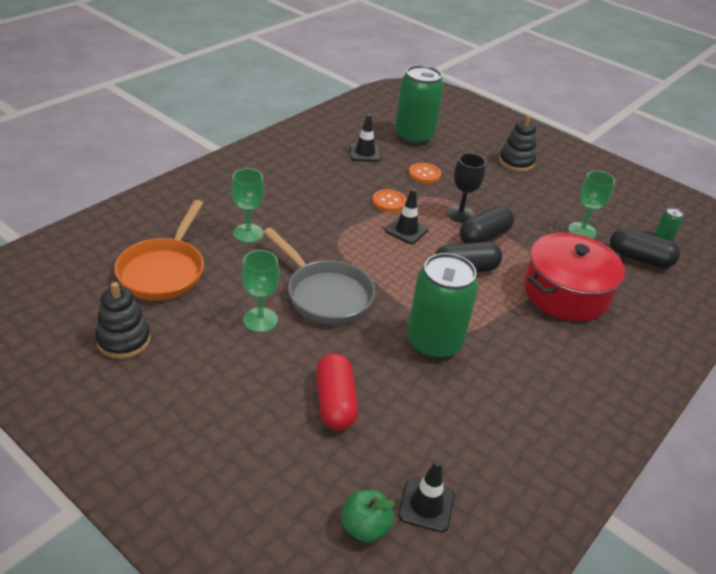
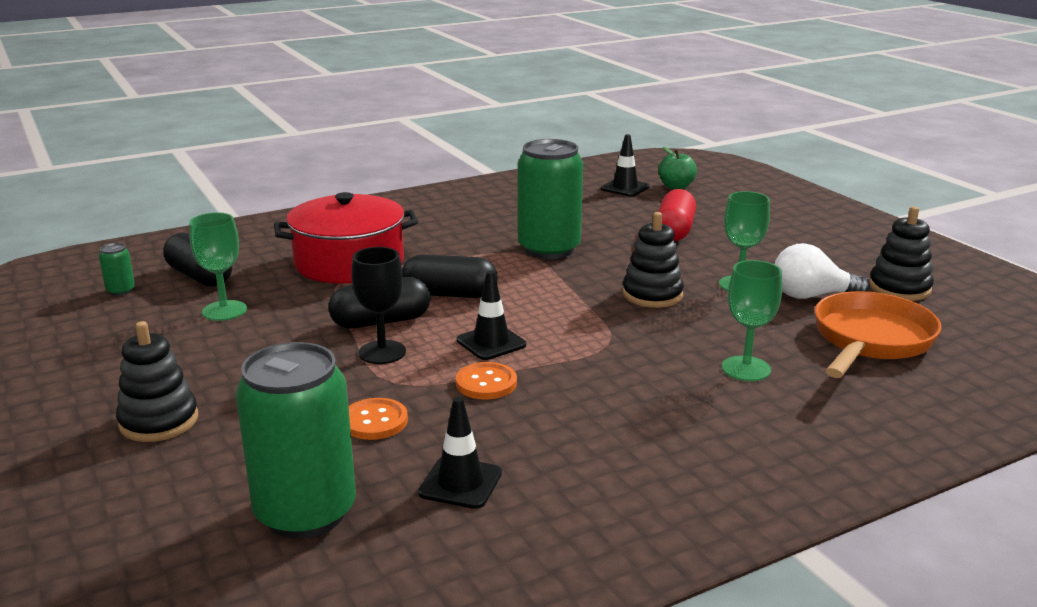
camera: 155 degrees left, 15 degrees down
grey pan [263,228,375,325] -> black stacking toy [623,212,684,308]
none -> white light bulb [774,243,870,299]

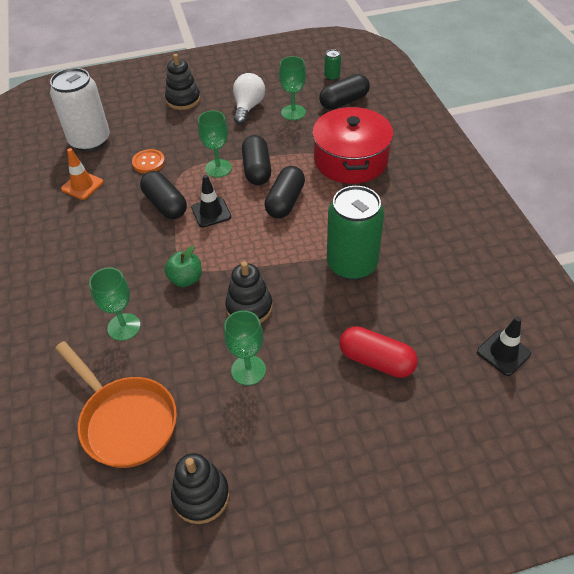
camera: 105 degrees right, 25 degrees up
green can [235,342,356,539] -> white can [50,68,110,152]
black goblet [351,247,406,364] -> green goblet [198,111,232,177]
black traffic cone [418,397,502,509] -> orange traffic cone [61,148,104,200]
orange button [456,362,517,399] -> black capsule [140,171,187,219]
green apple [659,147,697,189] -> green apple moved to [165,246,202,287]
white light bulb [774,243,870,299] -> white light bulb moved to [233,73,265,124]

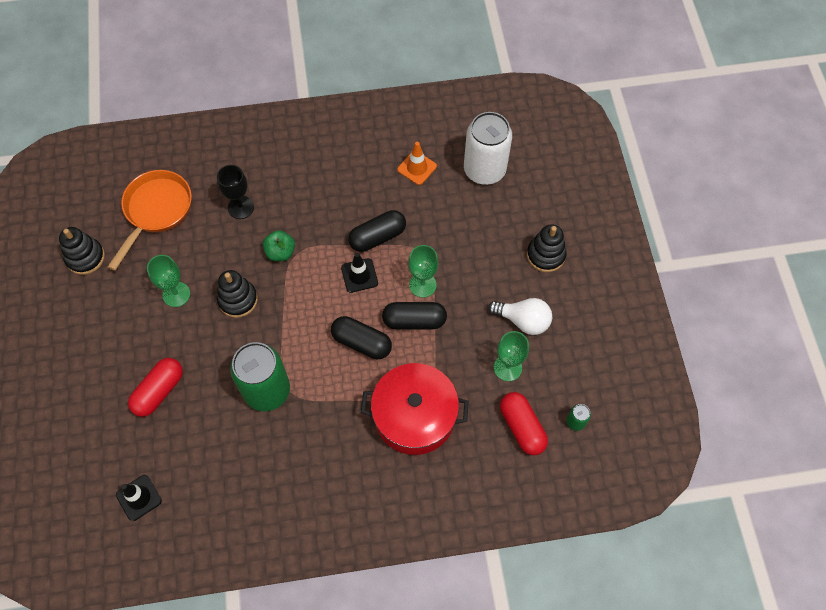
camera: 95 degrees right, 15 degrees up
orange pan [55,341,177,468] -> orange pan turned 150 degrees clockwise [108,170,192,271]
green goblet [89,267,141,341] -> black goblet [217,165,254,219]
orange button [132,149,165,173] -> none
black capsule [319,74,370,110] -> red capsule [500,392,548,455]

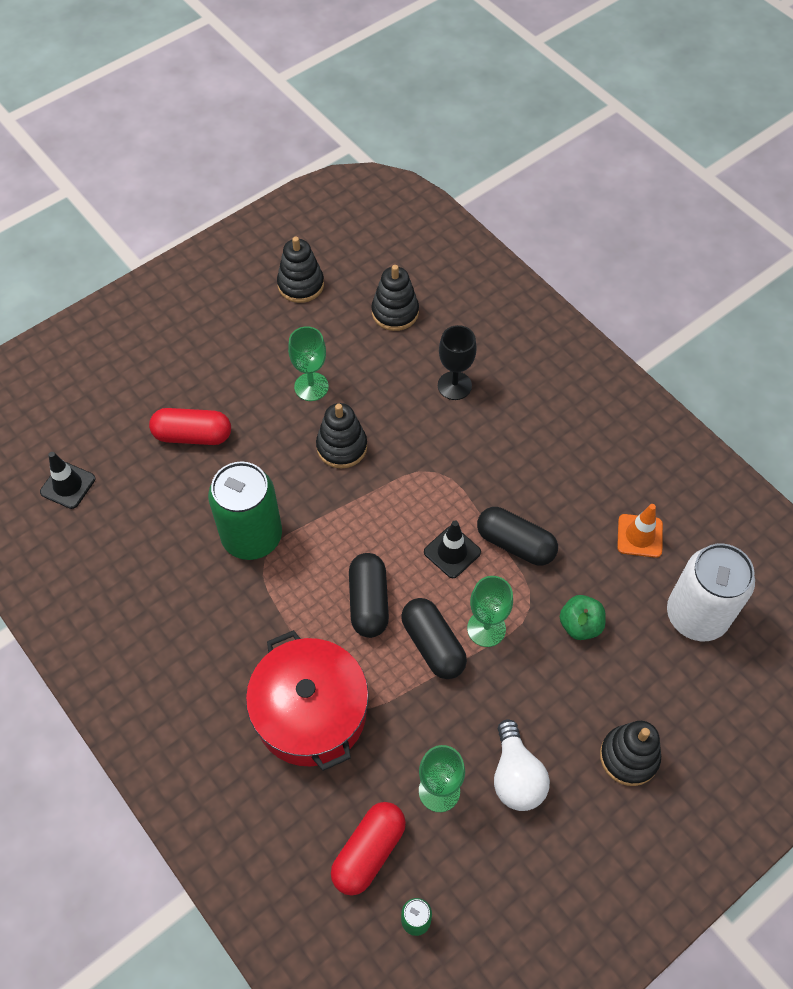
camera: 60 degrees right, 5 degrees down
orange pan [108,170,192,271] -> black stacking toy [371,265,419,331]
green apple [263,230,295,261] -> green apple moved to [560,595,606,640]

